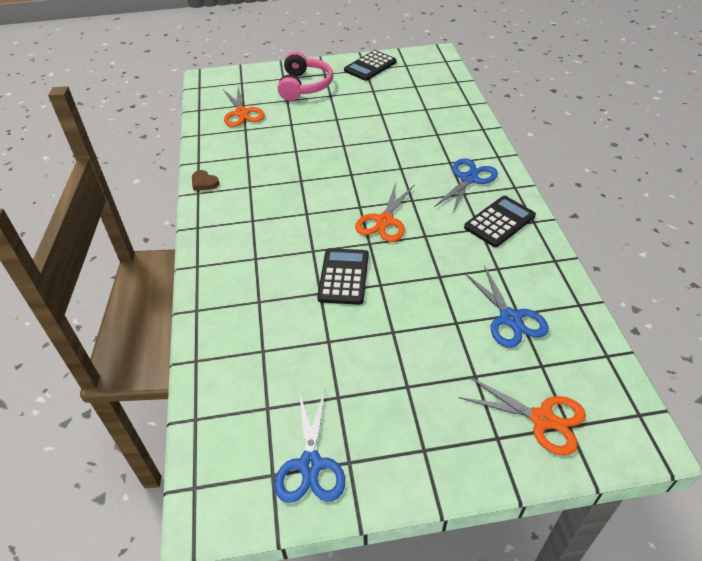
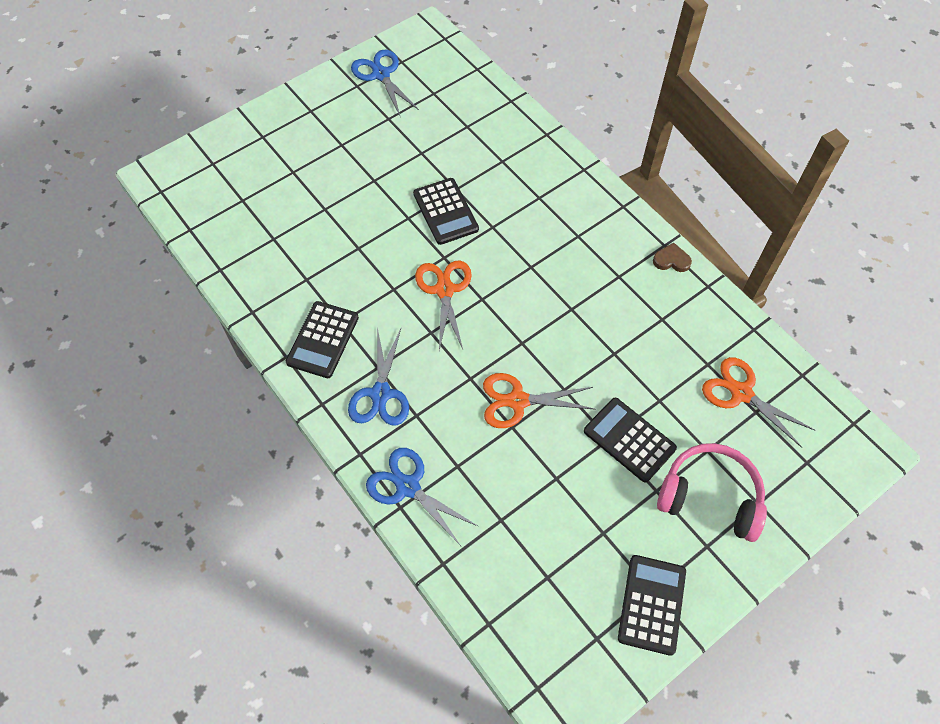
camera: 150 degrees right, 15 degrees up
pink headphones [277,51,333,101] -> pink headphones turned 135 degrees clockwise [657,443,767,542]
orange scissors [459,376,586,455] -> orange scissors moved to [483,373,596,428]
blue scissors [464,265,549,348] -> blue scissors moved to [366,448,479,546]
none -> black calculator [584,398,677,483]

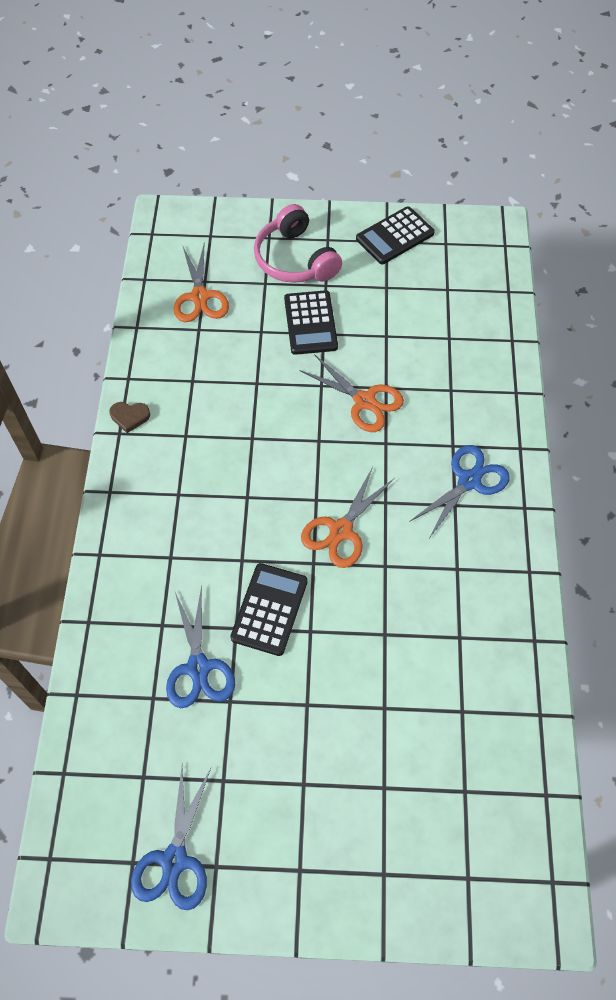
camera: 140 degrees left, 0 degrees up
black calculator [286,301,359,378] -> none
blue scissors [366,448,479,546] -> blue scissors moved to [166,585,235,708]
brown heart [653,243,692,272] -> brown heart turned 45 degrees counterclockwise [109,402,150,433]

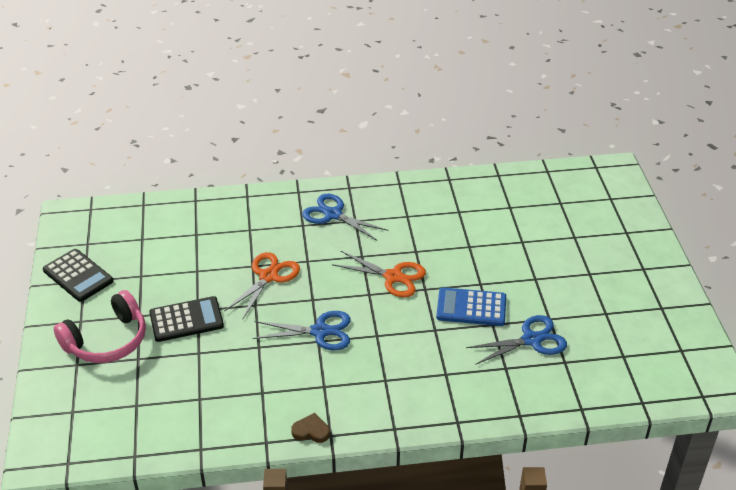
camera: 100 degrees left, 20 degrees down
brown heart [109,402,150,433] -> brown heart turned 75 degrees counterclockwise [291,413,330,443]
blue scissors [131,765,211,910] -> blue scissors moved to [253,311,351,350]
orange scissors [173,245,229,322] -> none
black calculator [230,563,308,656] -> blue calculator [436,287,506,326]

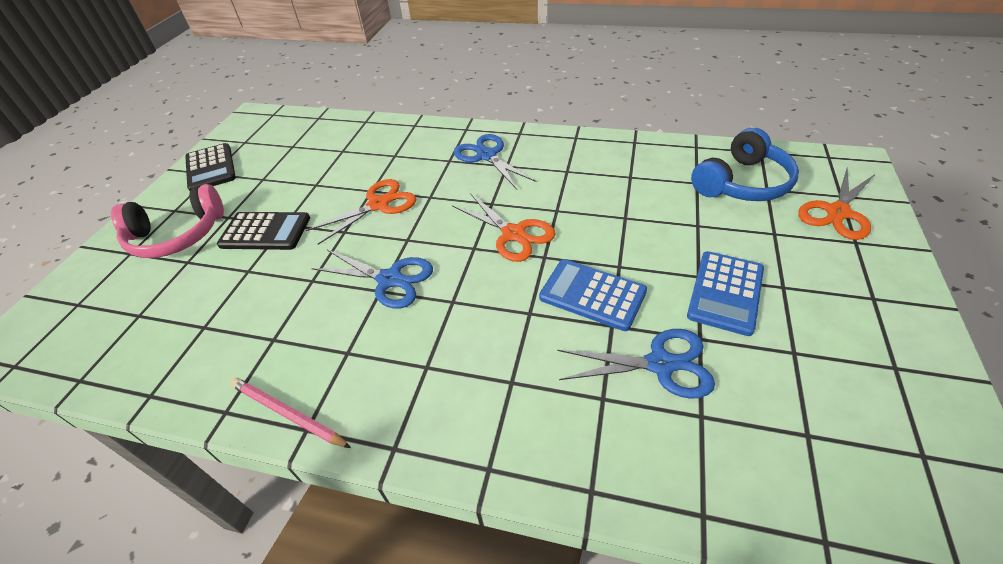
camera: 25 degrees right, 5 degrees up
brown heart [291,413,330,443] -> pink pencil [230,378,351,448]
none -> blue calculator [687,251,764,336]
none -> blue headphones [691,128,799,201]
none -> orange scissors [798,168,875,240]

